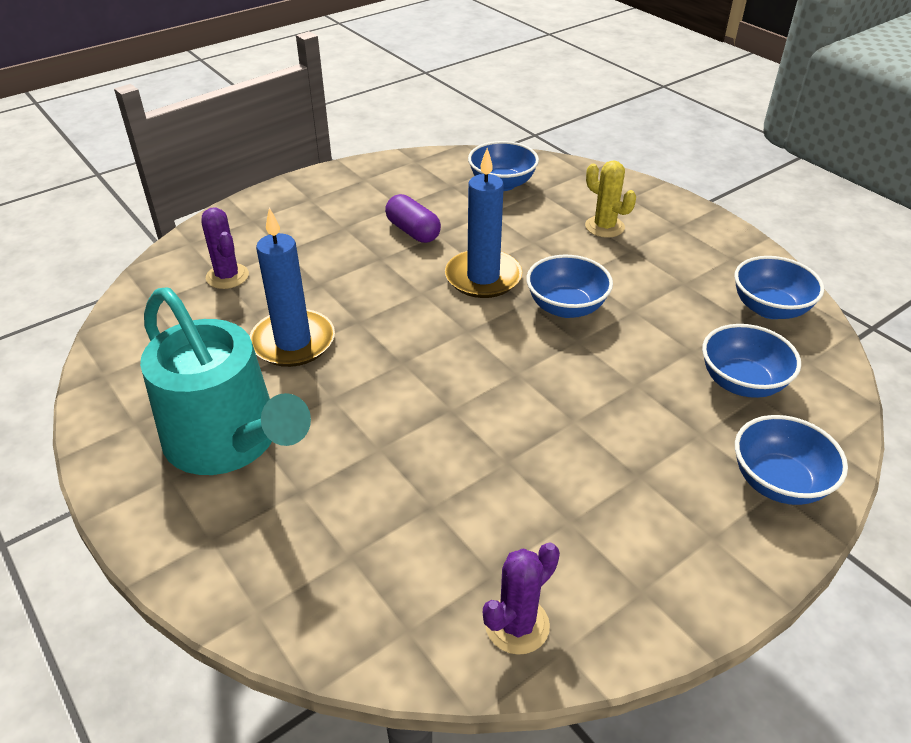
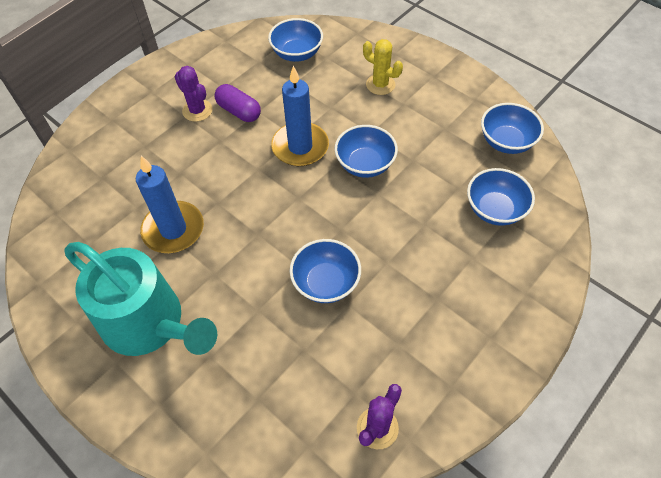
camera: 10 degrees left, 15 degrees up
purple cactus [202,207,249,289] -> purple cactus moved to [175,66,213,122]
blue bowl [735,415,848,505] -> blue bowl moved to [290,239,361,303]

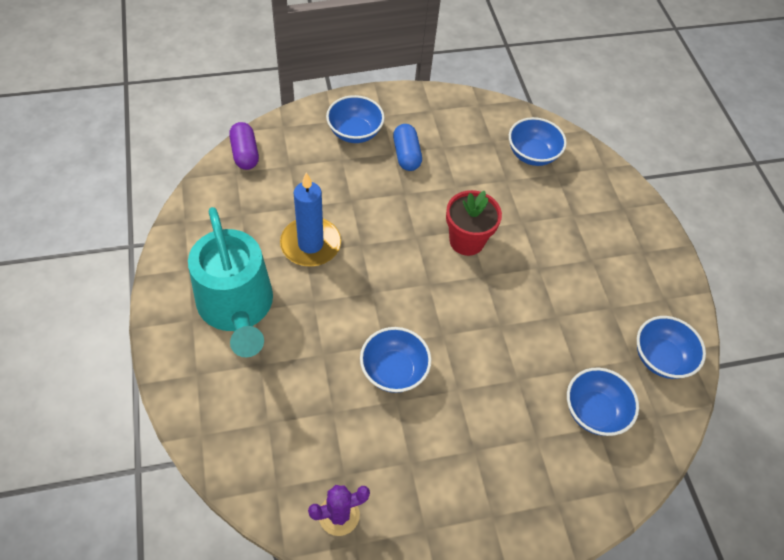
camera: 30 degrees right, 0 degrees up
purple cactus [175,66,213,122] -> blue capsule [393,124,422,171]
purple capsule [215,84,261,122] -> purple capsule moved to [229,122,259,170]
blue candle [271,66,329,166] -> red flower pot [446,190,502,256]
blue bowl [335,125,398,178] -> blue bowl moved to [326,95,385,143]
yellow cactus [363,39,403,95] -> none

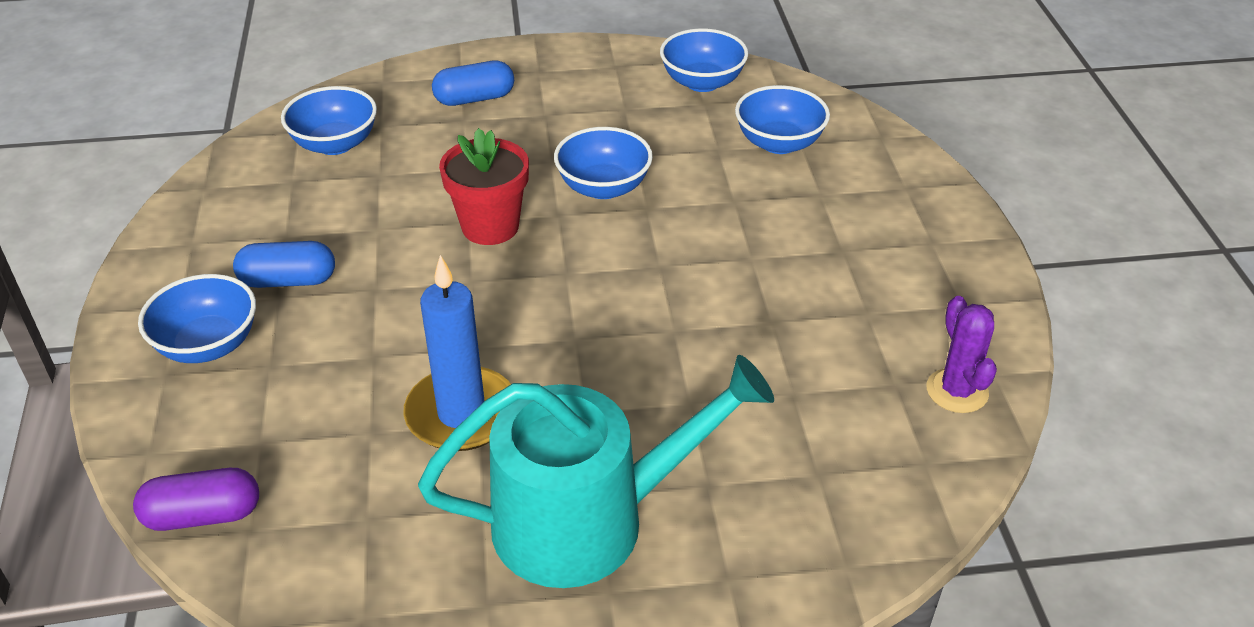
camera: 80 degrees left, 15 degrees down
blue bowl [360,327,431,393] -> blue bowl moved to [554,127,653,199]
none -> blue capsule [432,61,514,106]

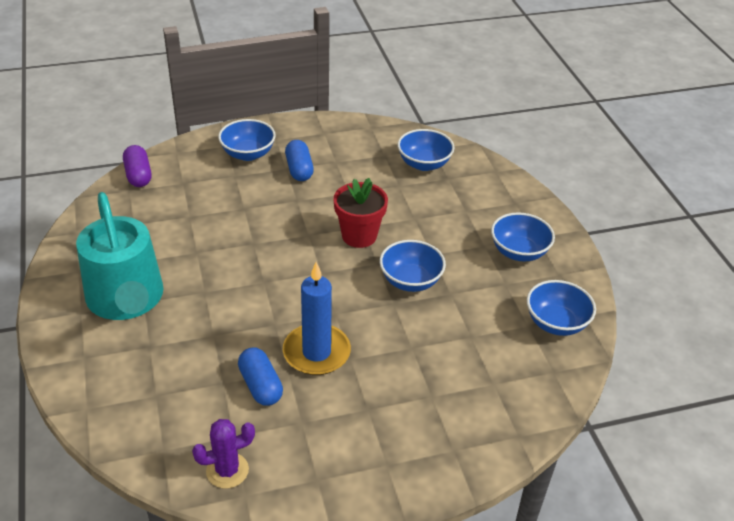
camera: 80 degrees right, 0 degrees up
blue candle [403,255,511,451] -> blue candle moved to [283,262,351,375]
blue capsule [432,61,514,106] -> blue capsule moved to [238,348,283,406]
blue bowl [735,85,830,154] -> blue bowl moved to [491,212,555,262]

